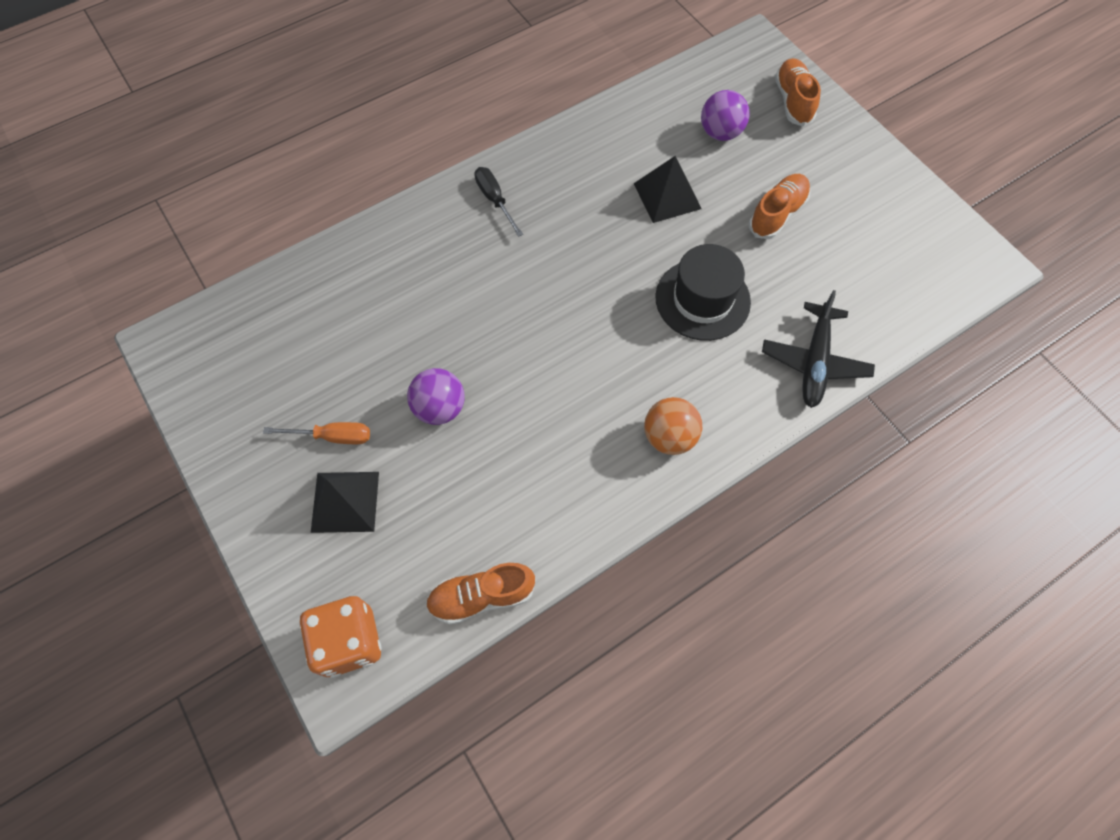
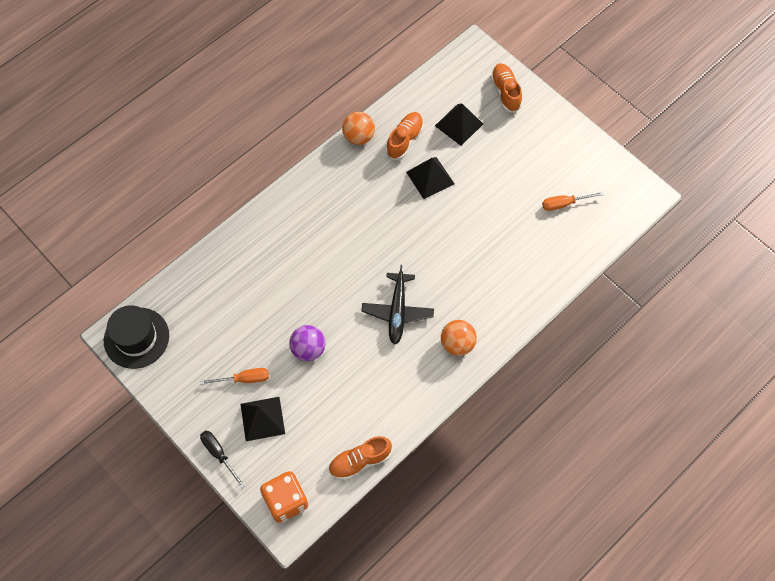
camera: 10 degrees left, 0 degrees up
black screwdriver [474,167,523,237] -> black screwdriver moved to [200,431,245,488]
black hat [655,244,751,341] -> black hat moved to [104,305,169,369]
purple ball [701,90,750,141] -> black pyramid [435,103,483,146]
orange shoe [749,174,811,239] -> orange shoe moved to [386,112,424,160]
black plane [762,290,875,408] -> black plane moved to [361,265,434,345]
none -> orange ball [342,112,375,145]
none -> orange screwdriver [542,192,604,211]

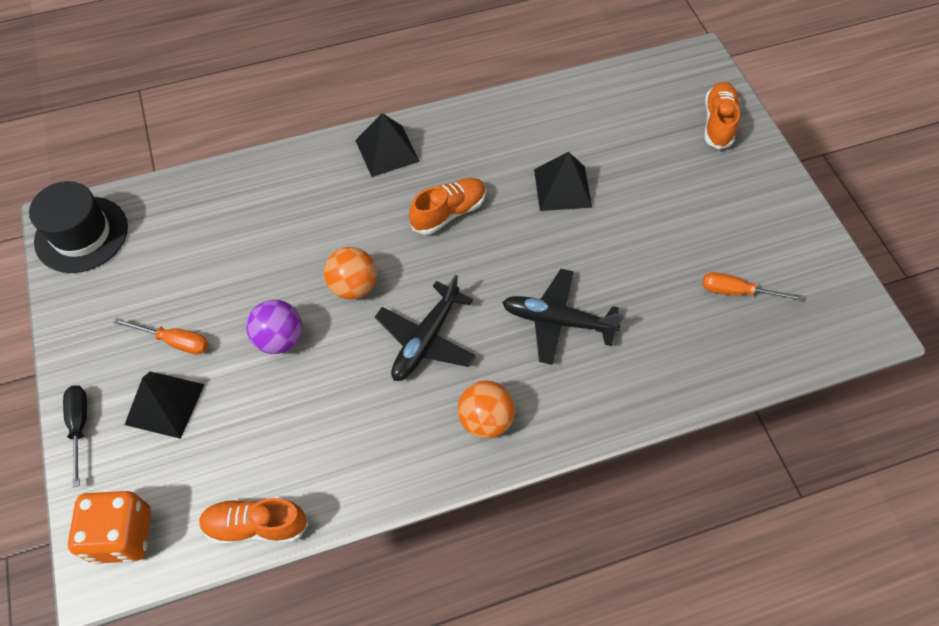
camera: 25 degrees right, 5 degrees down
orange ball [342,112,375,145] -> orange ball moved to [324,247,377,299]
orange shoe [386,112,424,160] -> orange shoe moved to [409,178,486,235]
black pyramid [435,103,483,146] -> black pyramid moved to [355,113,420,177]
none -> black plane [502,269,624,365]

